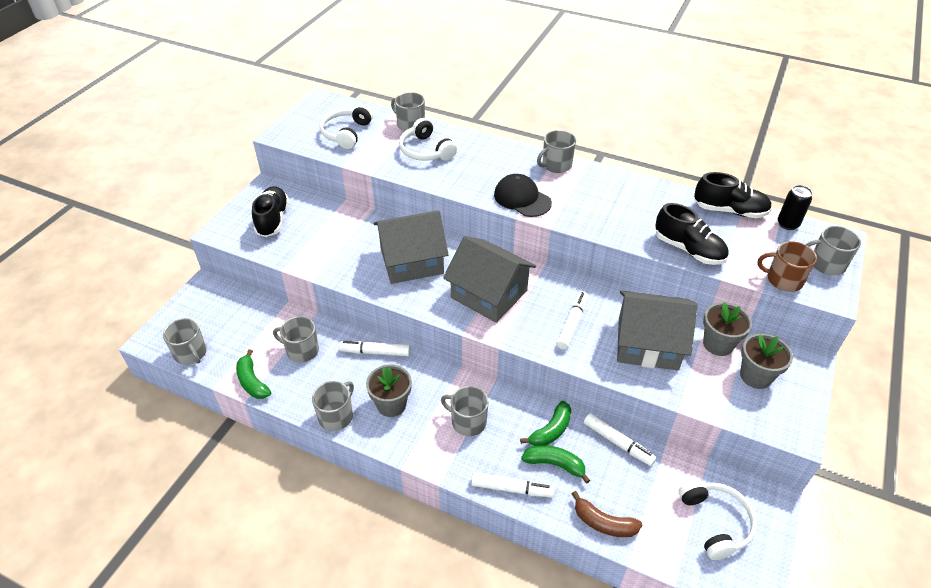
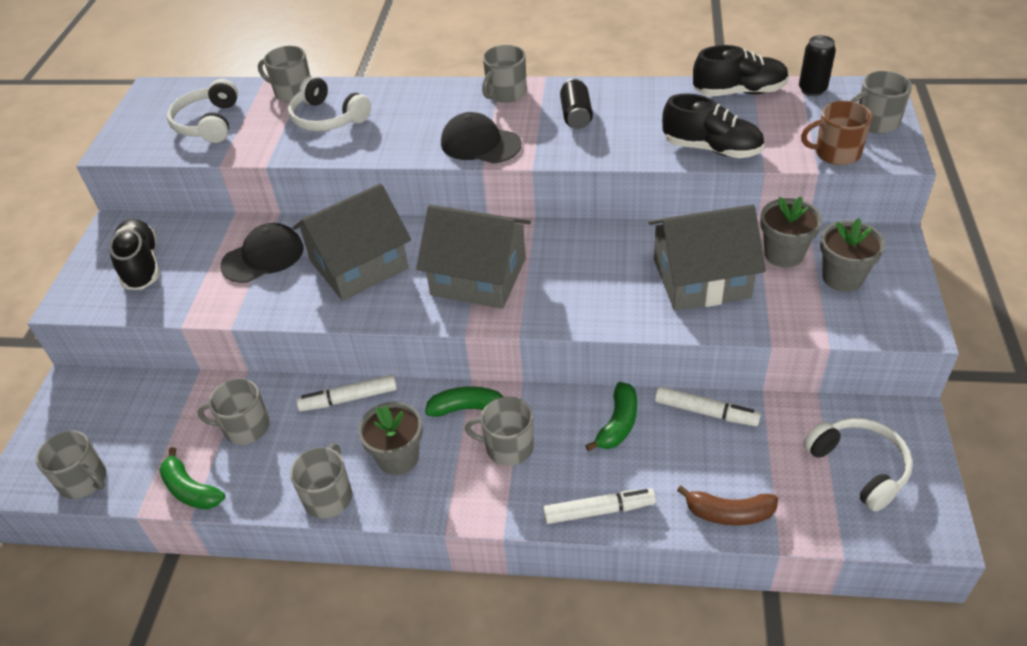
camera: 15 degrees left, 0 degrees up
green banana [521,445,590,484] -> green banana moved to [425,386,504,417]
white marker [556,291,588,350] -> none
none -> black cap [220,223,304,283]
none -> black can [560,78,593,129]

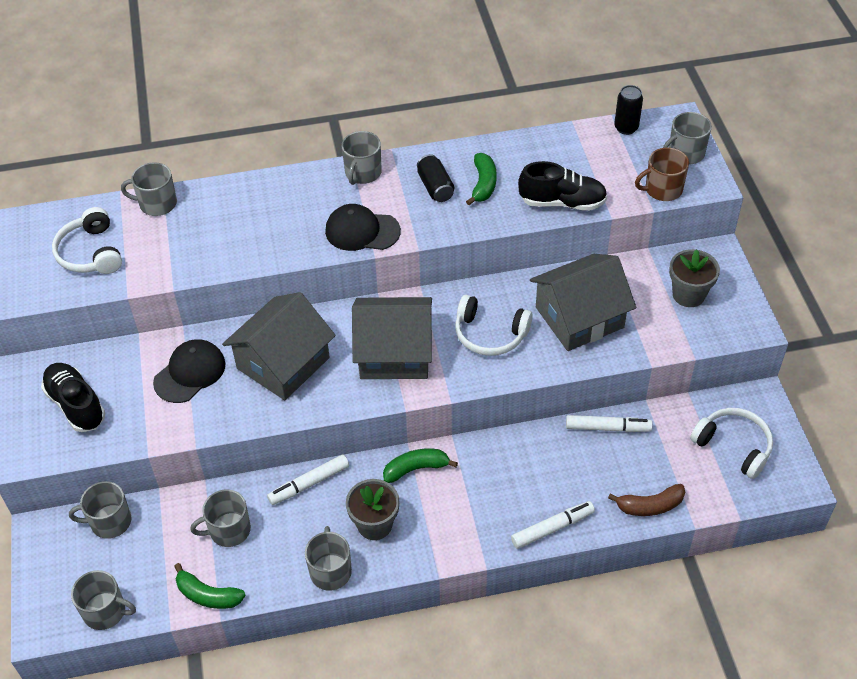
camera: 20 degrees left, 5 degrees up
white headphones [288,76,371,131] -> white headphones moved to [455,295,533,356]
grey mug [465,397,534,466] -> grey mug moved to [69,481,132,539]
green banana [585,382,637,451] -> green banana moved to [466,153,497,205]
black shoe [693,45,789,96] -> none
grey flower pot [760,197,822,268] -> none

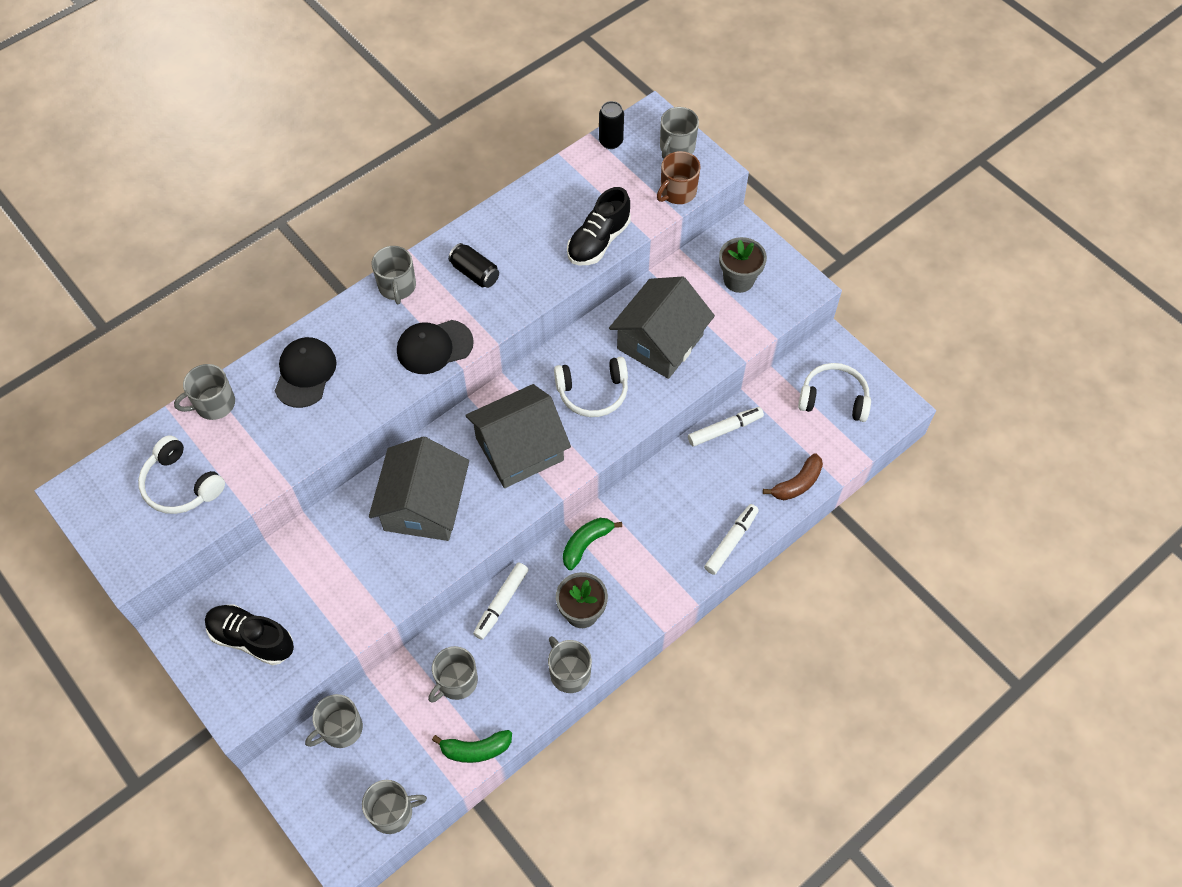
camera: 30 degrees left, 10 degrees up
black cap [153,339,225,403] -> black cap moved to [275,337,337,408]
green banana [466,153,497,205] -> none
black shoe [518,161,607,211] -> black shoe turned 150 degrees clockwise [567,187,631,265]

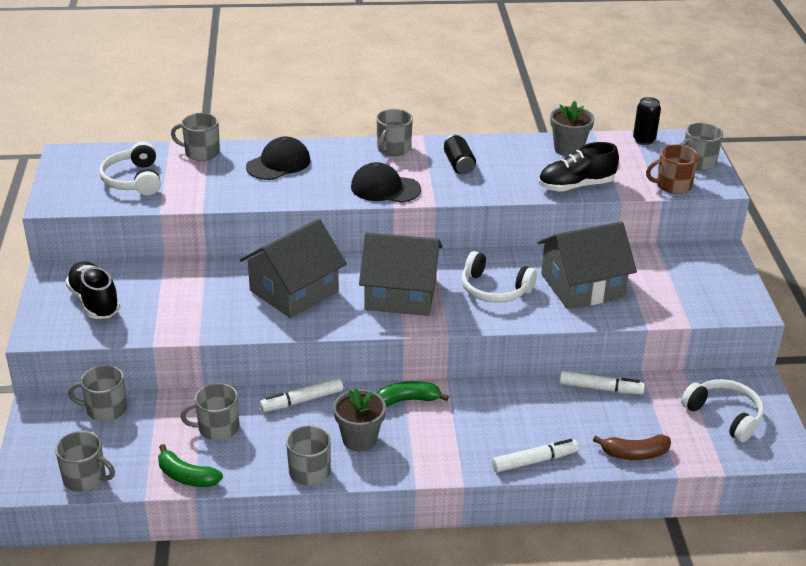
camera: 35 degrees right, 25 degrees down
grey flower pot [719,237,767,293] -> grey flower pot moved to [550,101,594,156]

